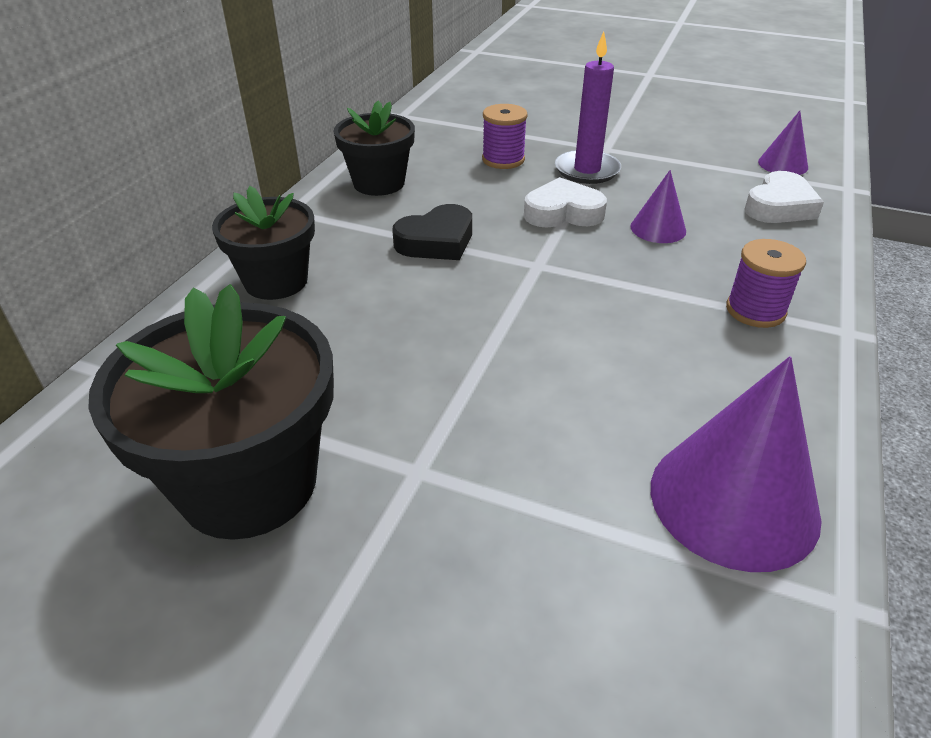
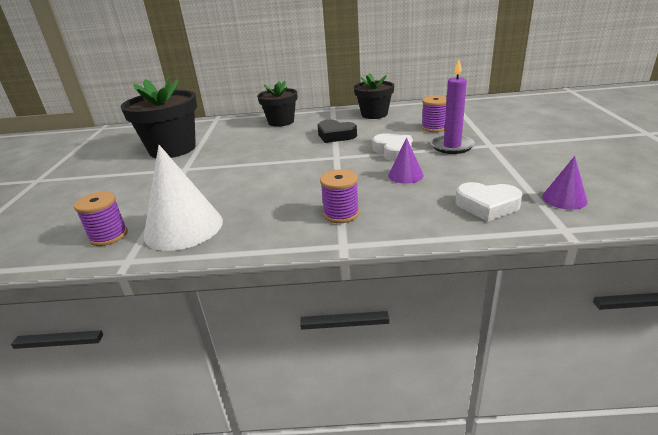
camera: 70 degrees right, 10 degrees down
purple cone [651,356,822,572] -> white cone [144,145,223,251]
none -> purple spool [74,192,128,246]

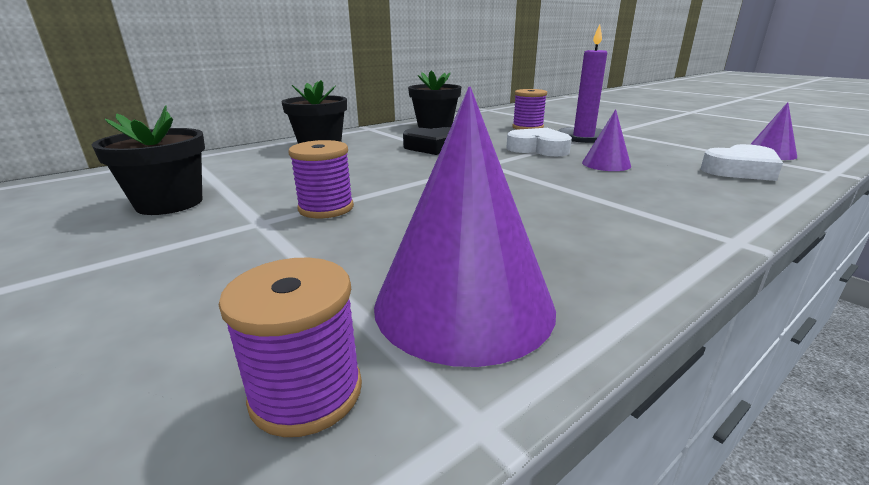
camera: 40 degrees left, 5 degrees down
black flower pot [120,76,197,158] -> black flower pot [92,105,205,215], size x0.63
white cone [144,145,223,251] -> purple cone [374,87,556,367]
purple spool [320,169,359,223] -> purple spool moved to [288,140,354,218]

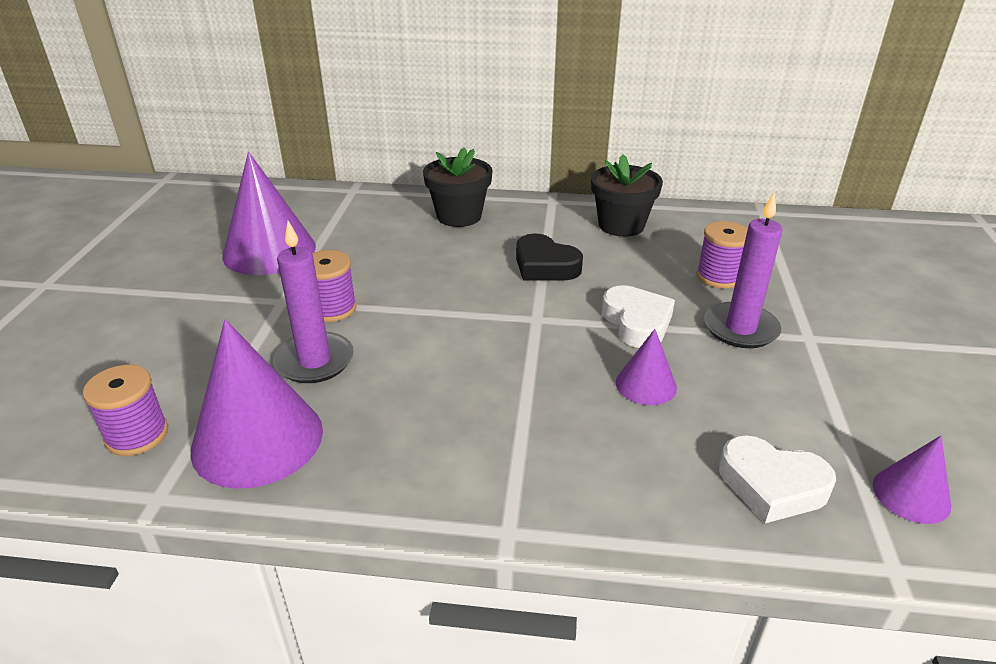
camera: 45 degrees right, 10 degrees up
black flower pot [92,105,205,215] -> purple cone [222,152,316,275]
none -> purple candle [273,221,354,383]

